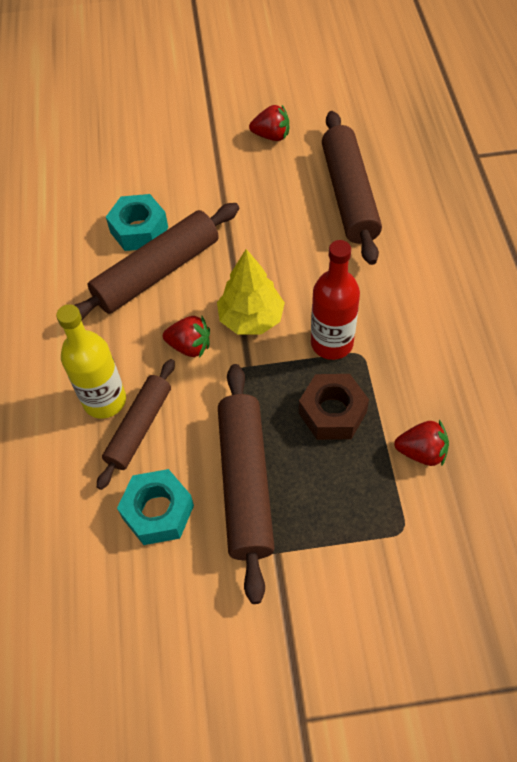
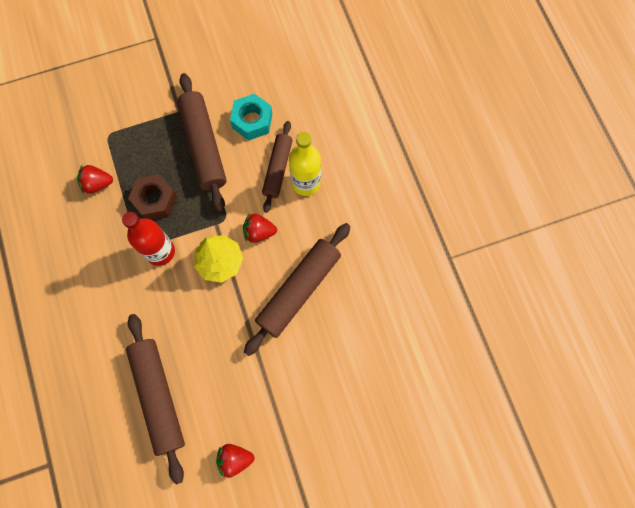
camera: 165 degrees right, 15 degrees up
turquoise nut [106,194,168,251] -> none

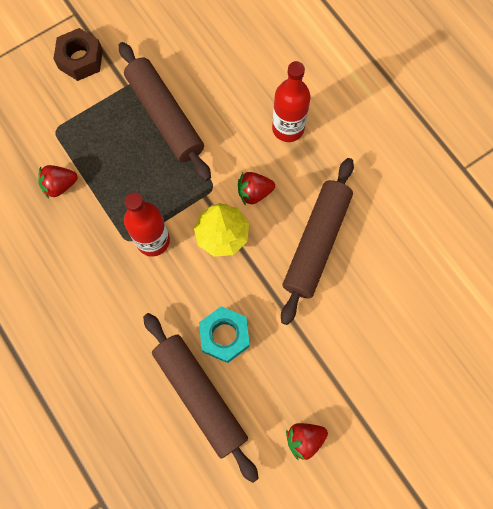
camera: 15 degrees left, 0 degrees up
brown nut [128,174,177,220] -> brown nut moved to [53,28,103,81]
turquoise nut [230,94,272,140] -> turquoise nut moved to [199,306,250,363]
brown rolling pin [262,121,293,213] -> none
yellow bottle [289,132,321,196] -> red bottle [272,61,310,142]

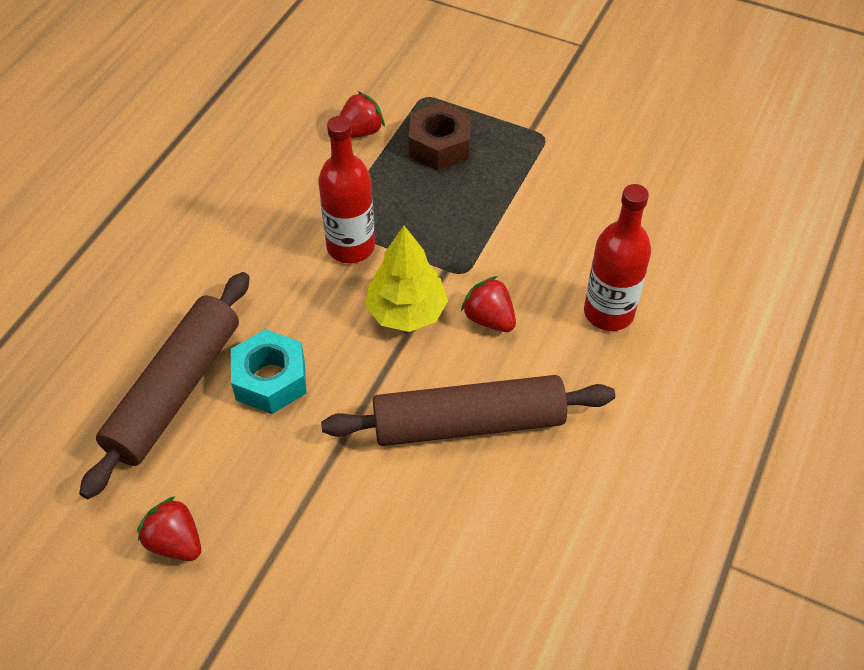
camera: 60 degrees right, 20 degrees down
red strawberry [38,165,78,199] -> red strawberry turned 105 degrees clockwise [339,92,385,138]
brown nut [53,28,103,81] -> brown nut moved to [408,102,471,170]
brown rolling pin [119,42,211,181] -> none

